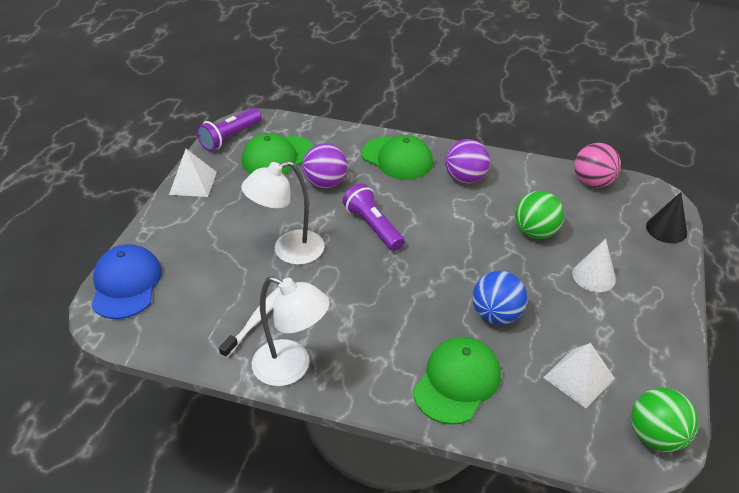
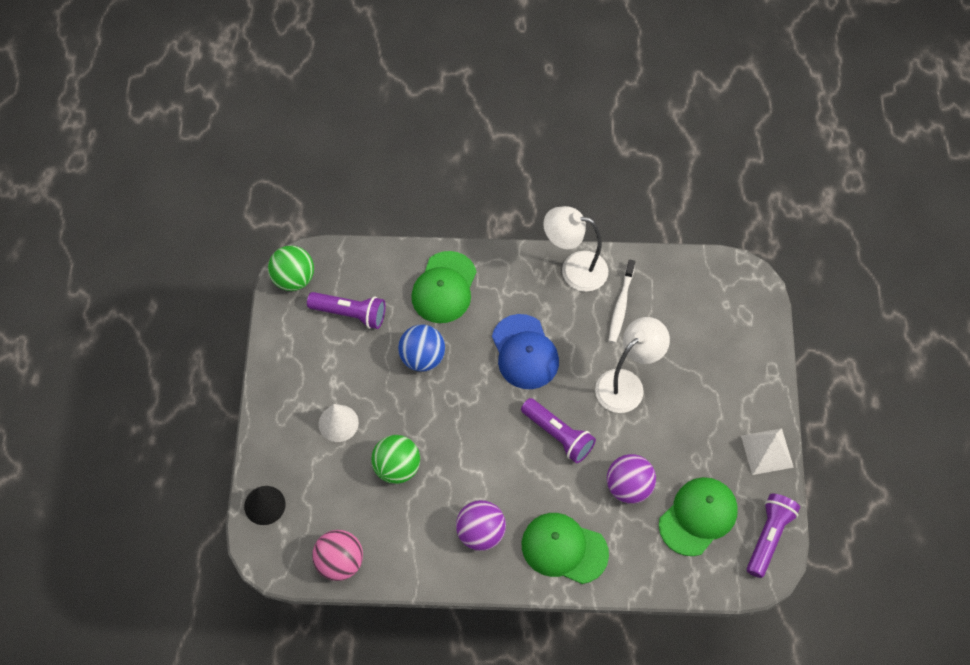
camera: 165 degrees right, 20 degrees up
blue cap [92,244,162,319] -> blue cap moved to [492,314,559,389]
white pyramid [543,343,615,408] -> purple flashlight [307,292,386,329]

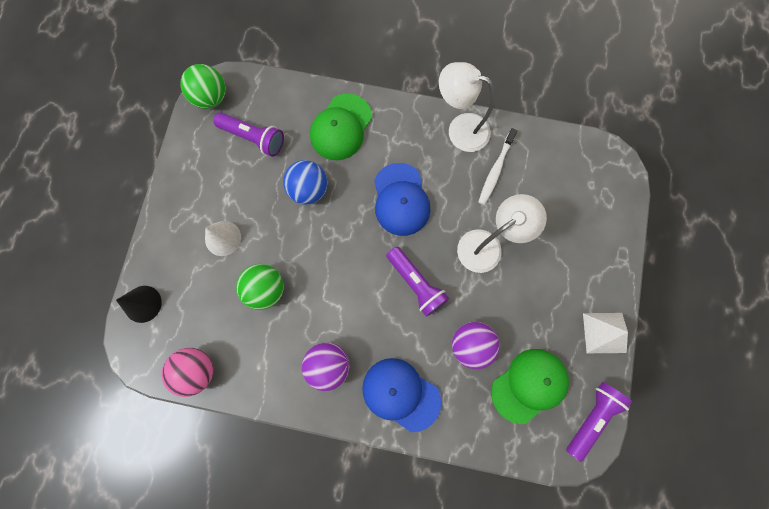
camera: 10 degrees right, 15 degrees up
green cap [522,513,609,584] -> blue cap [362,358,441,432]

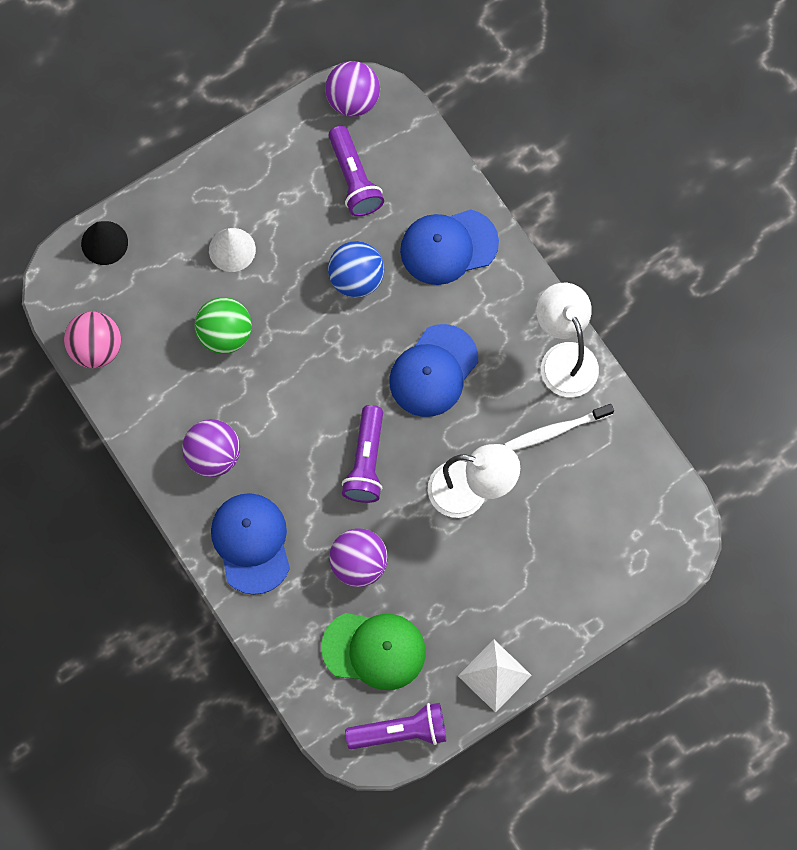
camera: 45 degrees right, 5 degrees down
green ball [180,64,226,109] -> purple ball [325,61,380,117]
green cap [310,94,372,160] -> blue cap [400,209,499,285]

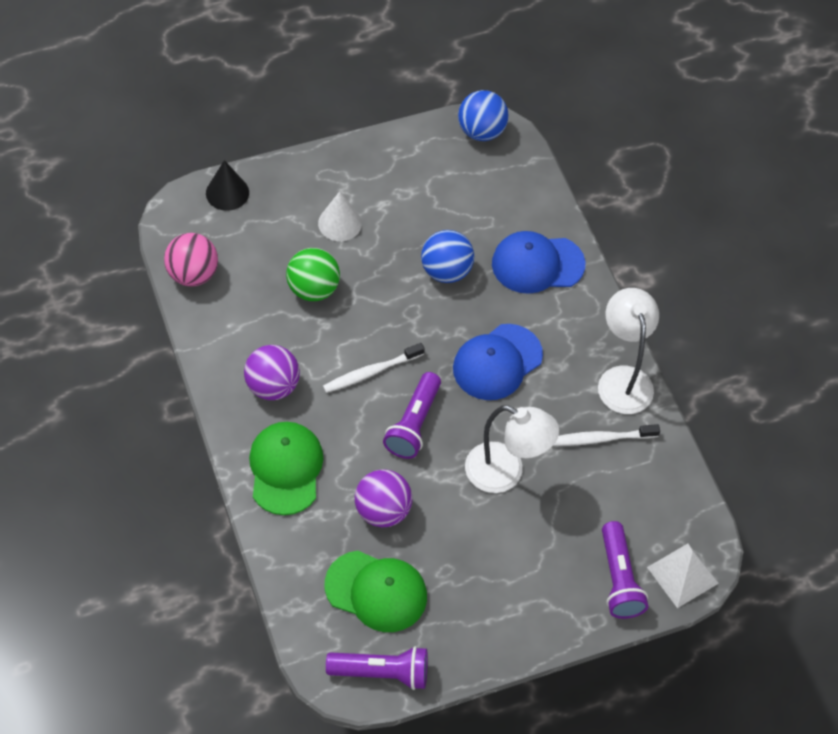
camera: 10 degrees right, 15 degrees down
blue cap [211,493,290,595] -> green cap [249,422,323,515]
purple ball [325,61,380,117] -> blue ball [458,90,509,141]
purple flashlight [328,126,384,216] -> purple flashlight moved to [602,521,648,619]
white pyramid [458,640,532,713] -> white pyramid moved to [647,544,719,608]
none -> white toothbrush [323,343,425,393]

